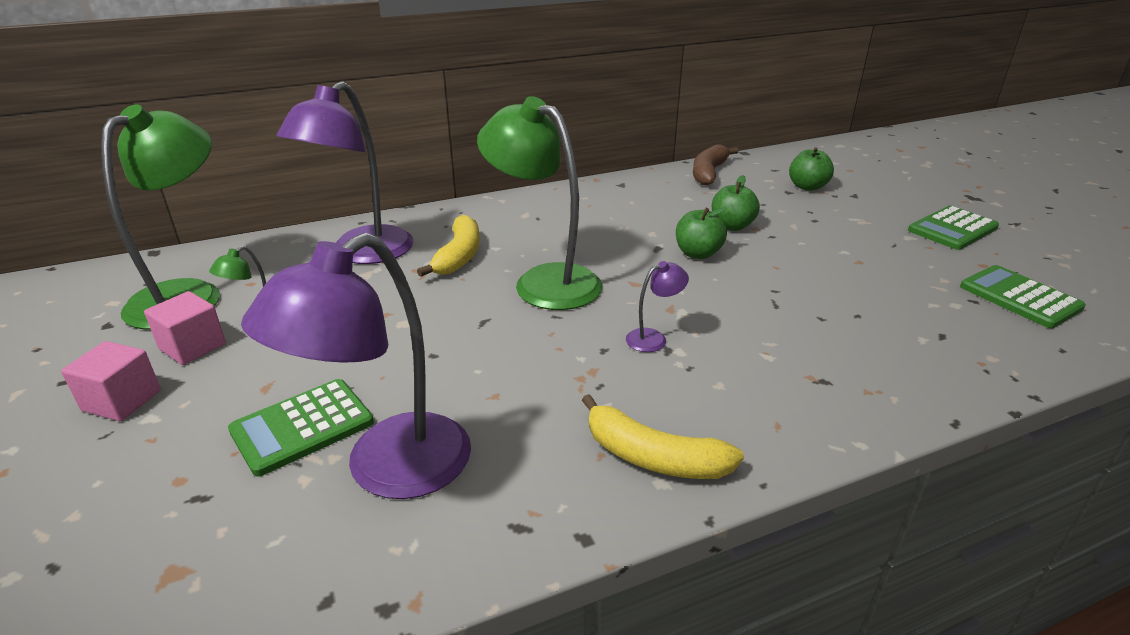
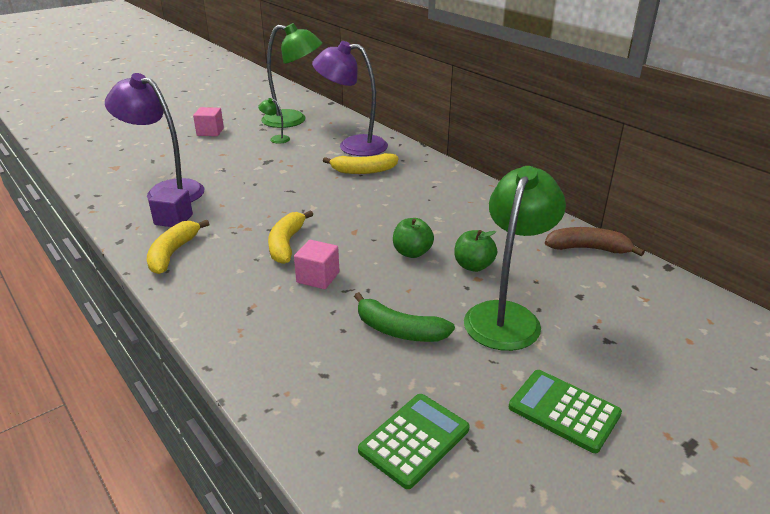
camera: 75 degrees right, 0 degrees up
pink cube [144,291,226,365] -> pink cube moved to [294,240,339,289]
green calculator [228,379,374,476] -> none
green lamp [477,96,602,310] -> green lamp moved to [464,166,566,351]
purple lamp [626,261,689,352] -> yellow banana [268,210,313,264]
green apple [789,147,834,191] -> none
none -> purple cube [148,187,193,227]
none -> green banana [354,292,455,342]

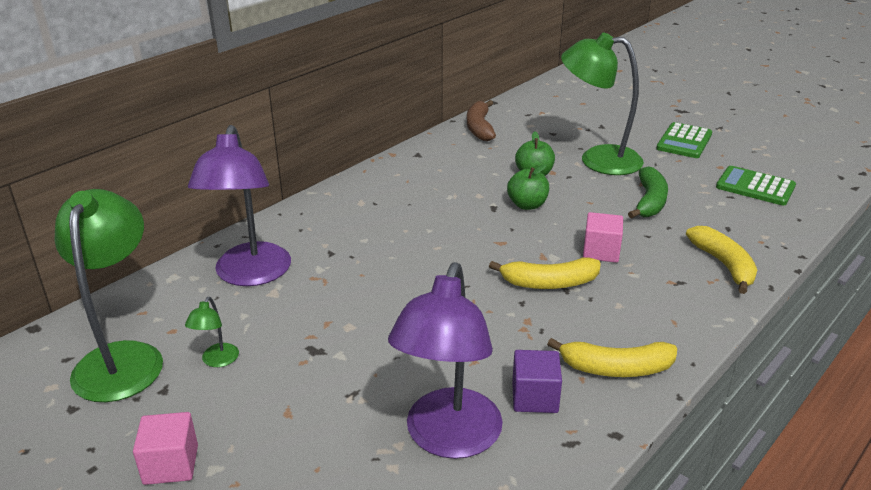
camera: 100 degrees left, 0 degrees up
yellow banana [323,153,398,174] -> yellow banana moved to [686,226,757,294]

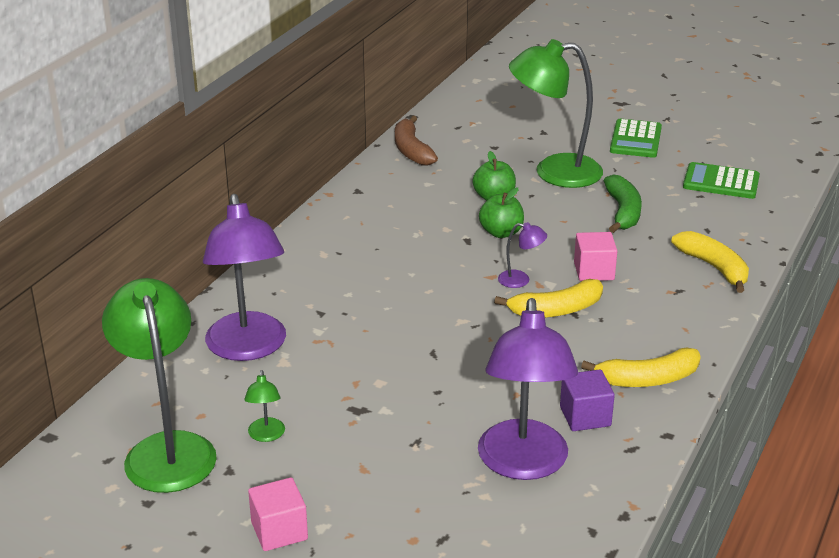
camera: 15 degrees left, 0 degrees up
none -> purple lamp [498,222,547,288]

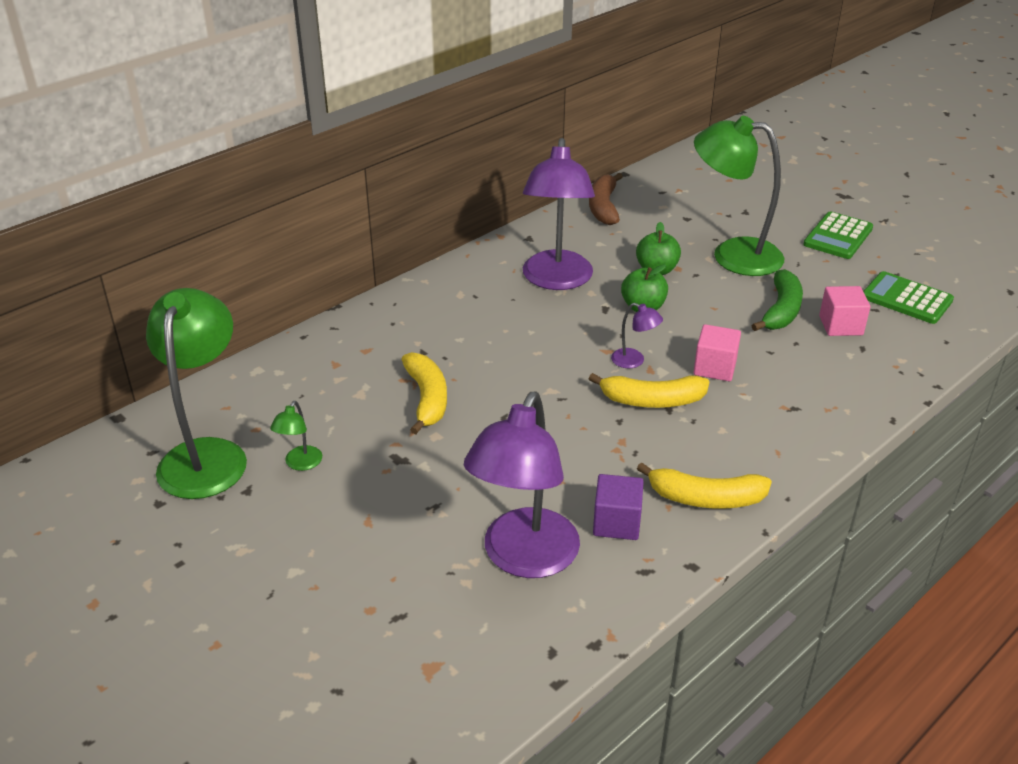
camera: 20 degrees right, 5 degrees up
purple lamp [203,194,286,361] -> purple lamp moved to [523,138,595,290]
pink cube [248,477,308,551] -> pink cube moved to [819,286,870,336]
yellow banana [671,231,749,293] -> yellow banana moved to [401,352,447,434]

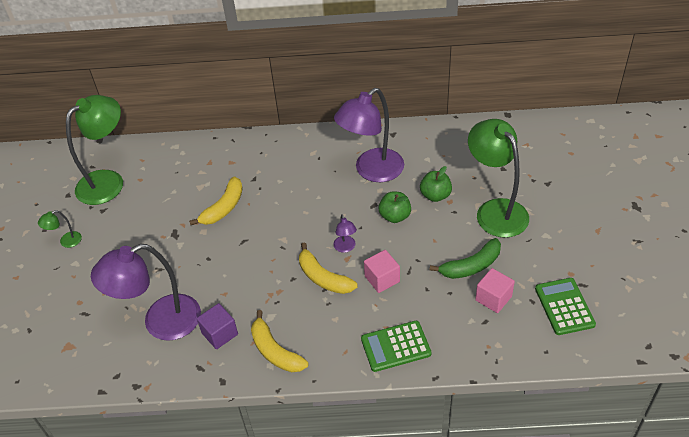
camera: 45 degrees right, 10 degrees up
green lamp [270,401,322,471] -> green lamp moved to [38,210,82,248]
brown banana [589,173,623,225] -> none
green calculator [803,211,873,259] -> green calculator moved to [361,321,432,372]

